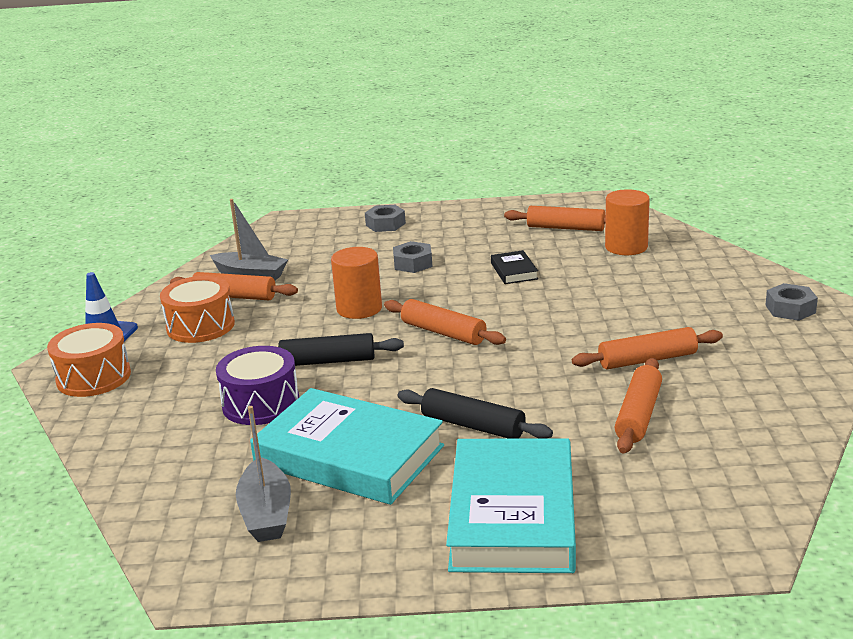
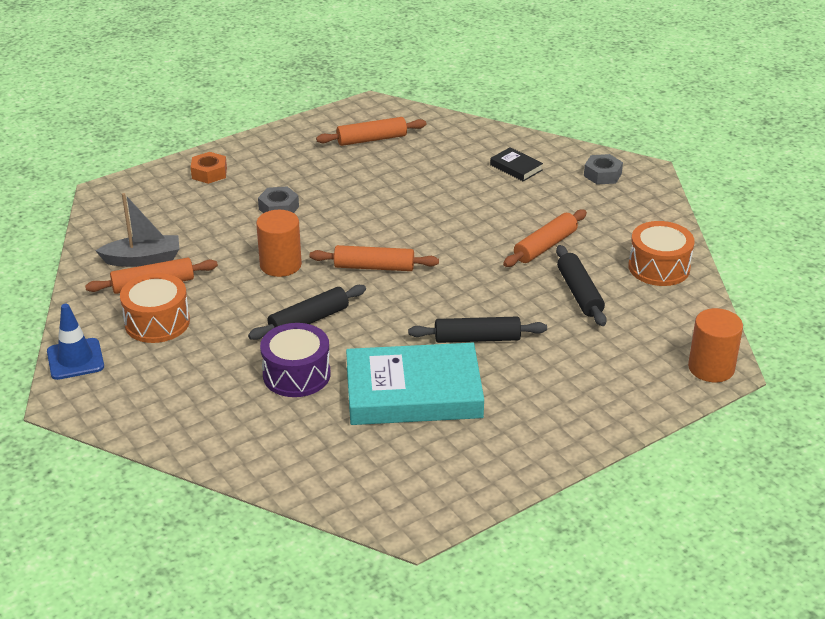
camera: 35 degrees left, 10 degrees up
orange drum [47,323,131,397] -> orange drum moved to [628,221,695,286]
grey boat [236,406,291,542] -> none
grey nut [365,205,406,232] -> orange nut [191,152,227,184]
turquoise book [446,438,576,573] -> none
black book [491,250,538,284] -> black book moved to [490,147,543,181]
orange cylinder [605,189,650,255] -> orange cylinder moved to [688,308,743,382]
orange rolling pin [615,358,662,453] -> black rolling pin [556,245,607,326]

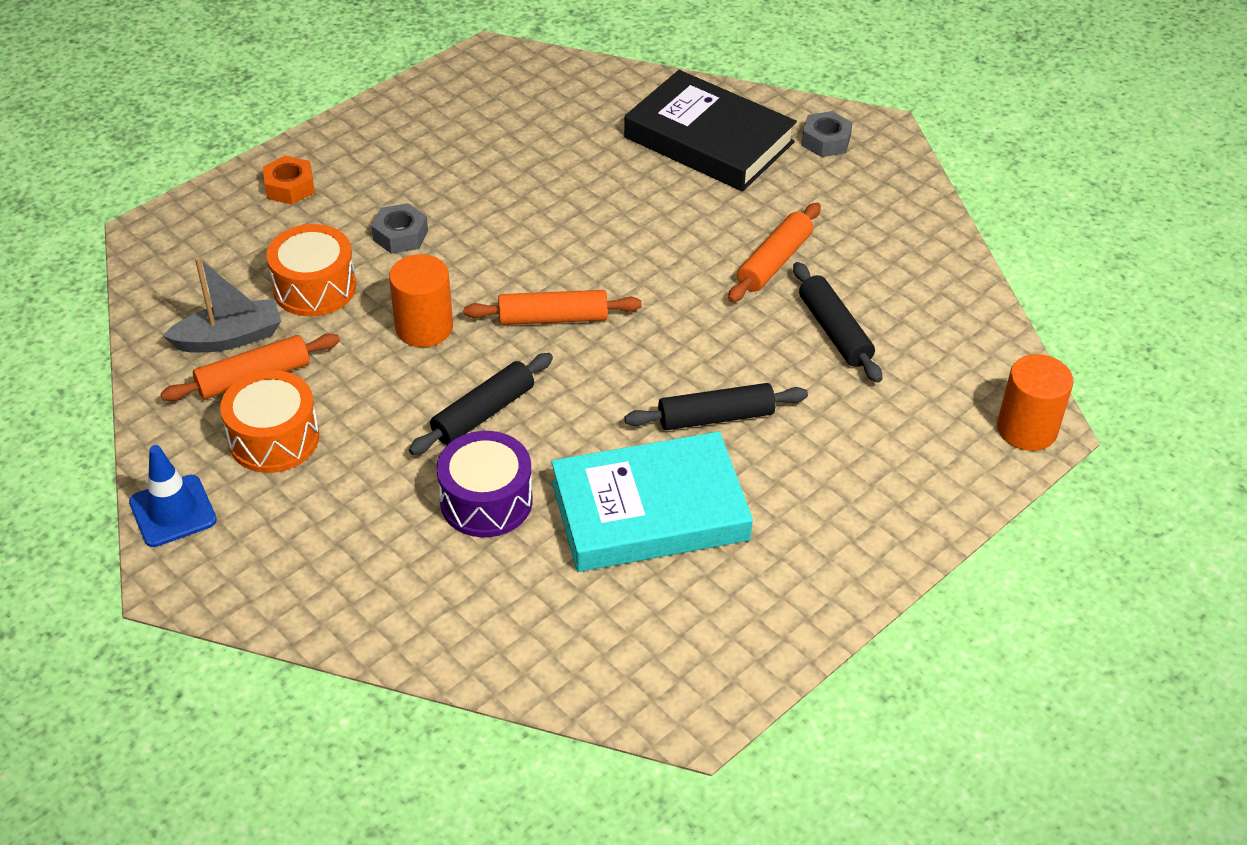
camera: 10 degrees left, 10 degrees up
orange rolling pin [316,117,426,146] -> none
black book [490,147,543,181] -> black book [624,70,797,191], size x2.37
orange drum [628,221,695,286] -> orange drum moved to [266,224,356,317]

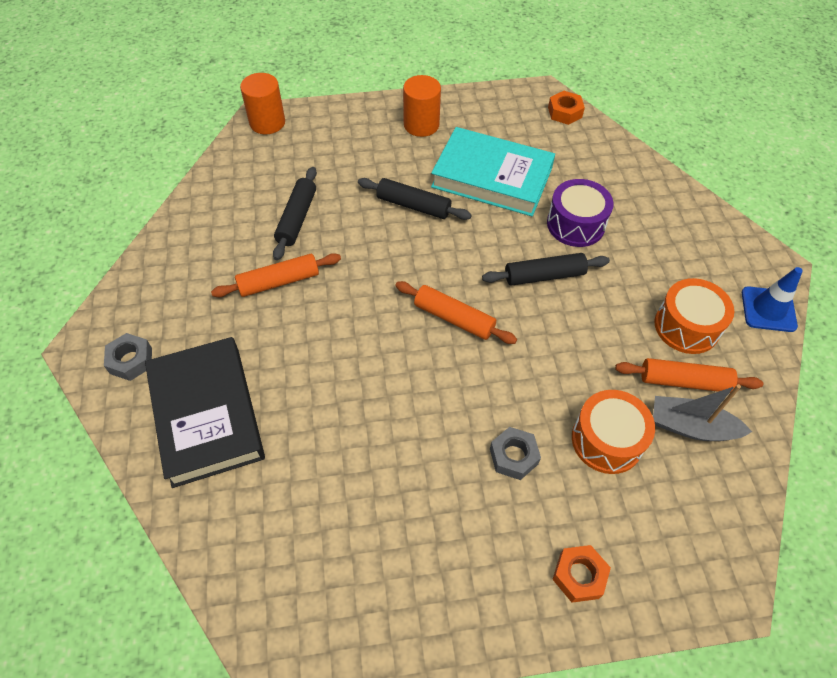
camera: 145 degrees left, 10 degrees up
orange cylinder [389,254,453,347] -> orange cylinder moved to [403,75,441,137]
none -> orange nut [548,91,585,125]

